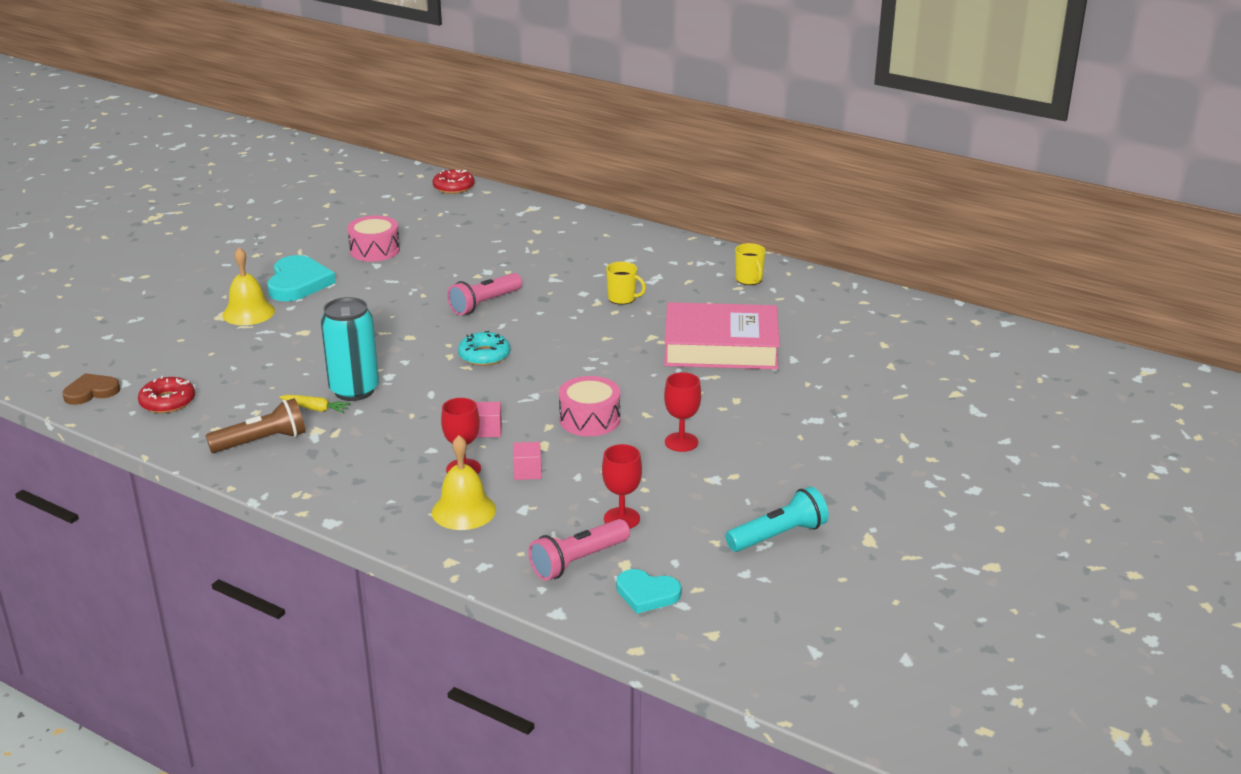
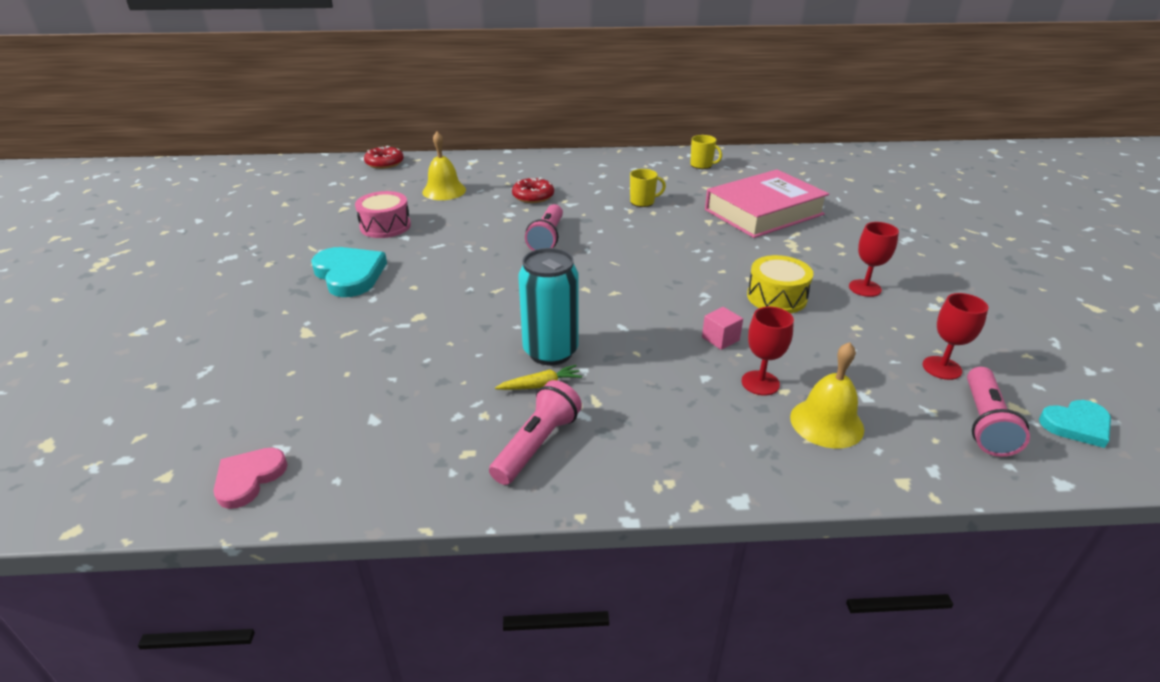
camera: 35 degrees left, 5 degrees up
brown heart [63,373,120,405] -> pink heart [214,448,288,509]
red donut [138,376,195,413] -> red donut moved to [512,177,554,203]
brown flashlight [206,398,306,453] -> pink flashlight [489,380,582,485]
yellow bell [222,247,275,325] -> yellow bell moved to [422,132,466,200]
turquoise donut [458,331,510,366] -> none
pink cube [513,442,542,480] -> none
pink drum [559,376,620,436] -> yellow drum [747,255,814,313]
turquoise flashlight [726,487,829,552] -> none

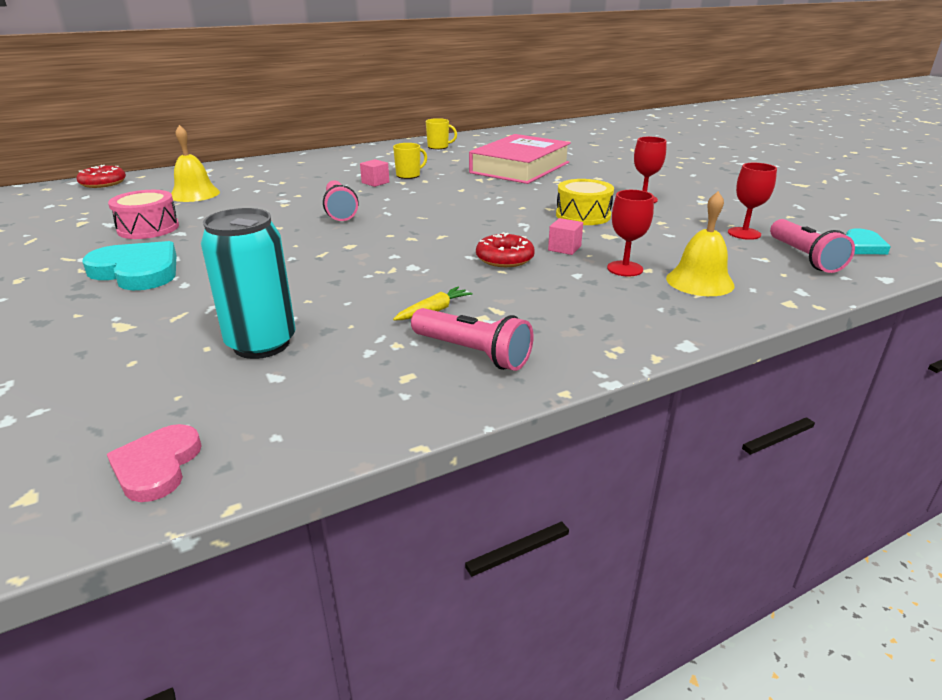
camera: 25 degrees left, 5 degrees down
pink flashlight [489,380,582,485] -> pink flashlight turned 120 degrees clockwise [411,308,534,371]
red donut [512,177,554,203] -> red donut moved to [476,232,535,267]
turquoise can [518,248,579,365] -> turquoise can moved to [201,208,295,359]
none -> pink cube [360,159,389,187]

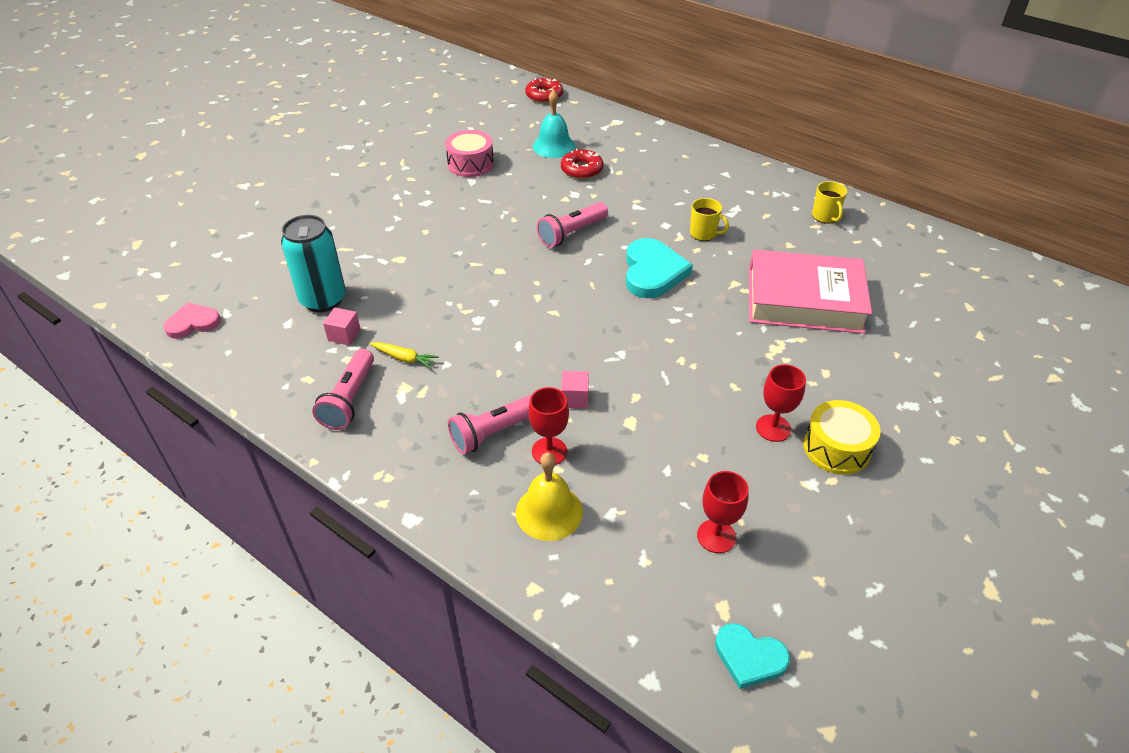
camera: 65 degrees right, 15 degrees up
turquoise heart [83,241,177,290] -> turquoise heart moved to [626,238,693,298]
yellow bell [171,125,220,202] -> turquoise bell [533,90,575,158]
pink cube [360,159,389,187] -> pink cube moved to [323,307,361,345]
red donut [476,232,535,267] -> red donut moved to [561,149,604,179]
yellow drum [556,179,614,225] -> yellow drum moved to [803,400,881,475]
pink flashlight [770,219,855,273] -> pink flashlight moved to [448,394,532,454]

